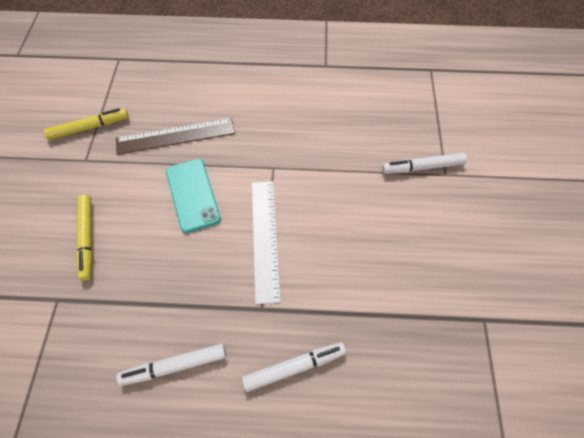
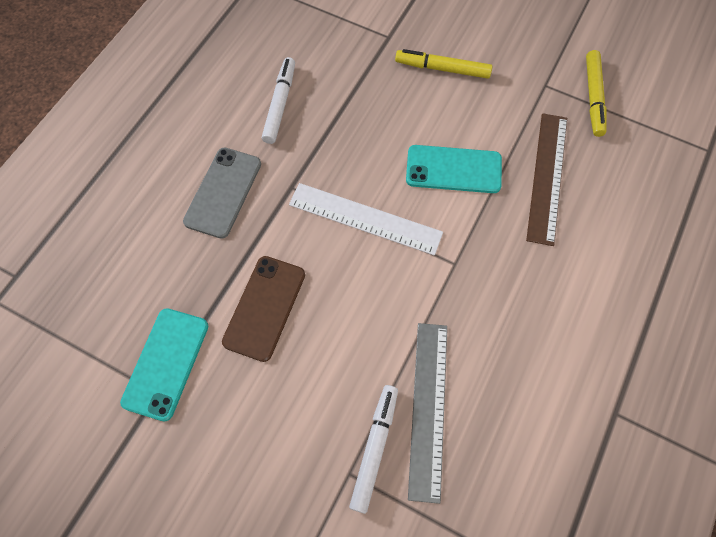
camera: 115 degrees right, 5 degrees up
white marker [242,342,346,392] -> grey phone [183,148,261,239]
none -> turquoise phone [120,308,208,422]
none -> brown phone [222,256,305,362]
none -> grey ruler [408,323,447,504]

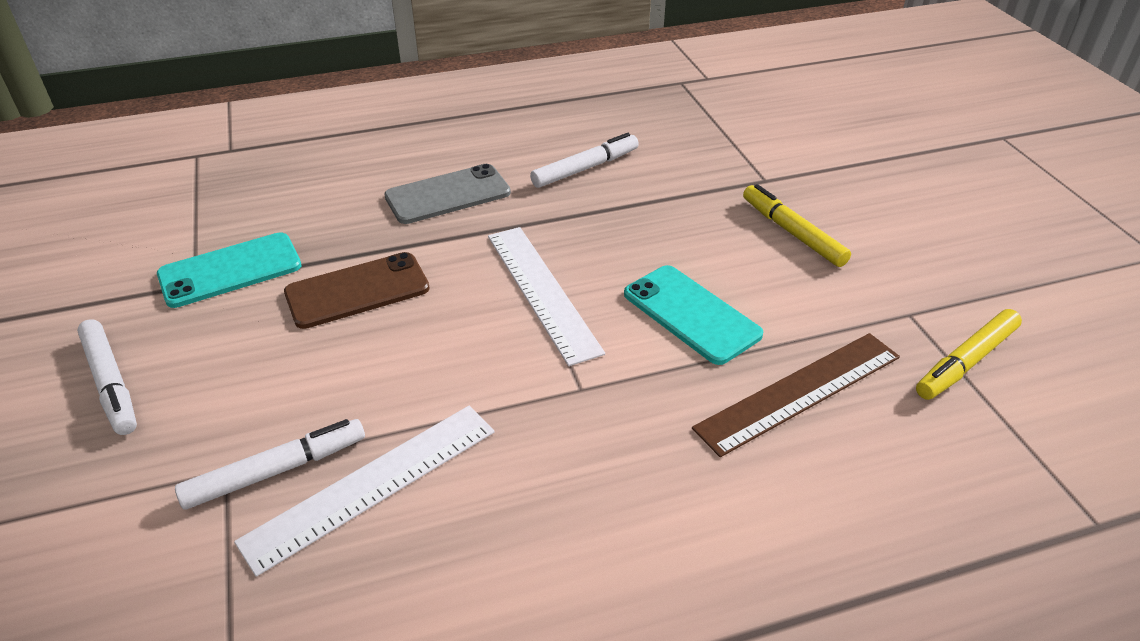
camera: 45 degrees right, 25 degrees down
grey ruler [408,323,447,504] -> white ruler [234,406,495,577]
none -> white marker [77,319,137,435]

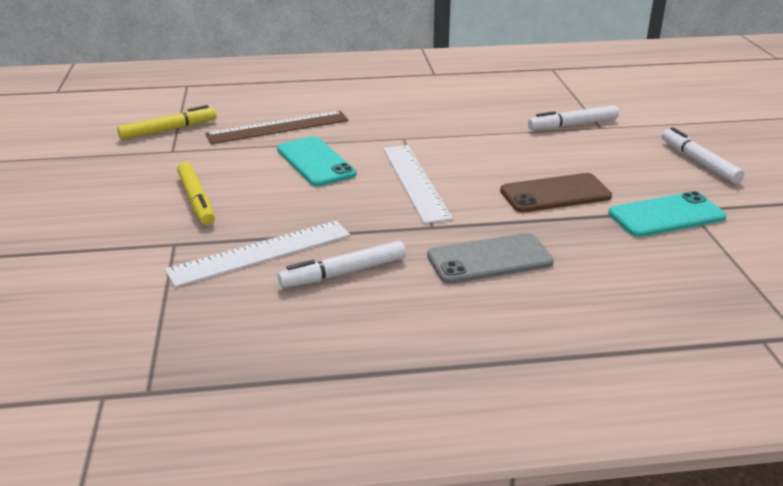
camera: 170 degrees left, 10 degrees down
white ruler [234,406,495,577] -> white ruler moved to [165,221,350,287]

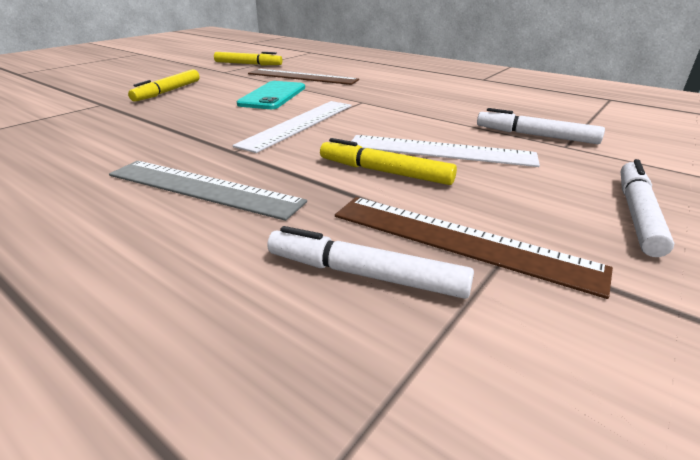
camera: 45 degrees right, 0 degrees up
white ruler [165,221,350,287] -> white ruler moved to [352,135,540,167]
white marker [278,241,406,288] -> white marker moved to [267,226,474,299]
grey phone [427,233,554,284] -> grey ruler [109,161,307,221]
brown phone [500,173,612,213] -> yellow marker [320,138,457,185]
turquoise phone [608,191,726,237] -> brown ruler [335,197,613,299]

